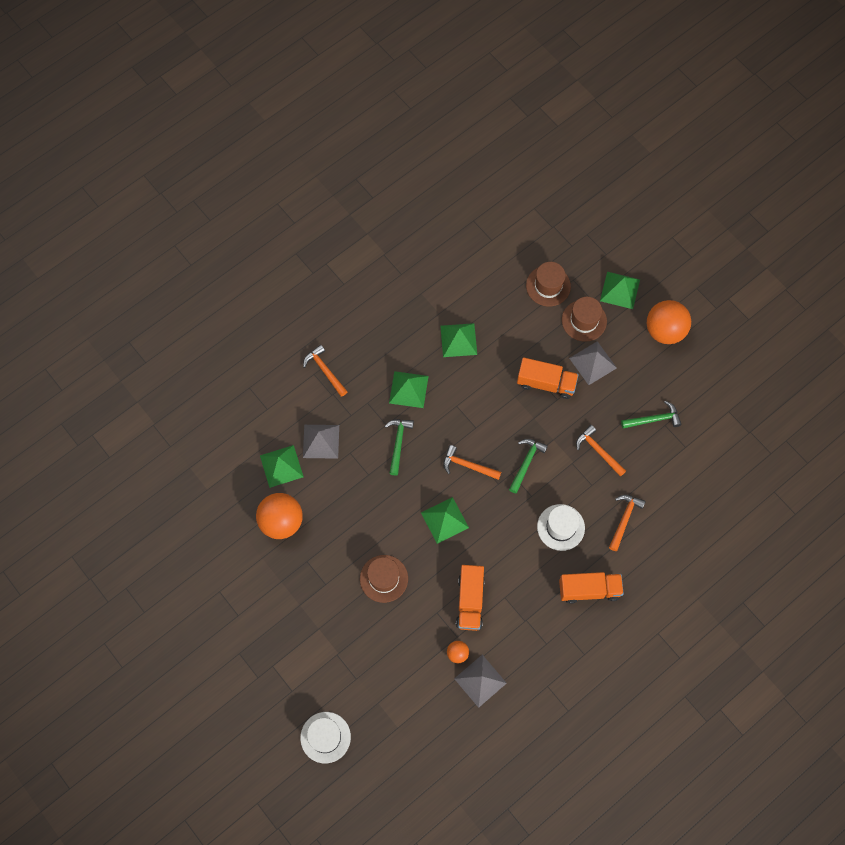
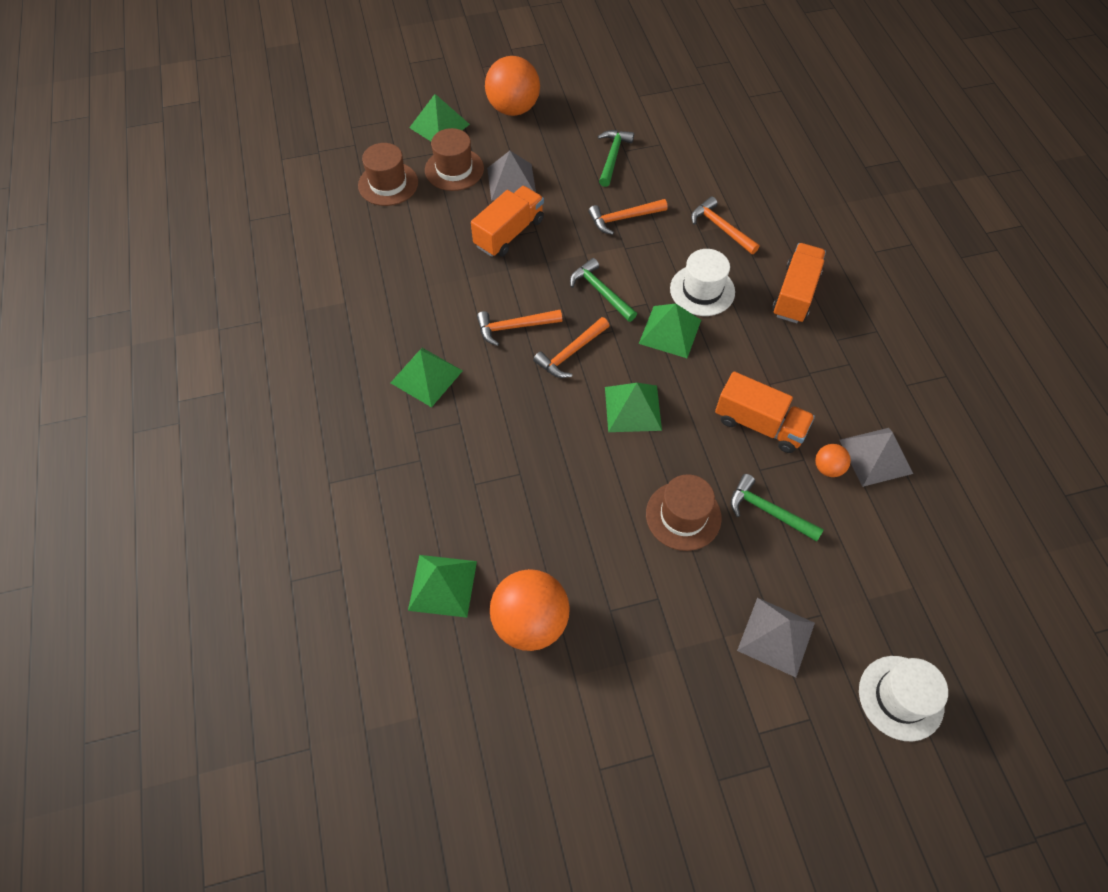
camera: 65 degrees left, 10 degrees down
orange hammer [303,345,348,397] -> orange hammer moved to [477,310,562,346]
grey pyramid [303,425,339,459] -> grey pyramid moved to [737,598,815,677]
green hammer [385,419,414,476] -> green hammer moved to [731,474,824,542]
green pyramid [440,323,477,357] -> green pyramid moved to [639,304,701,358]

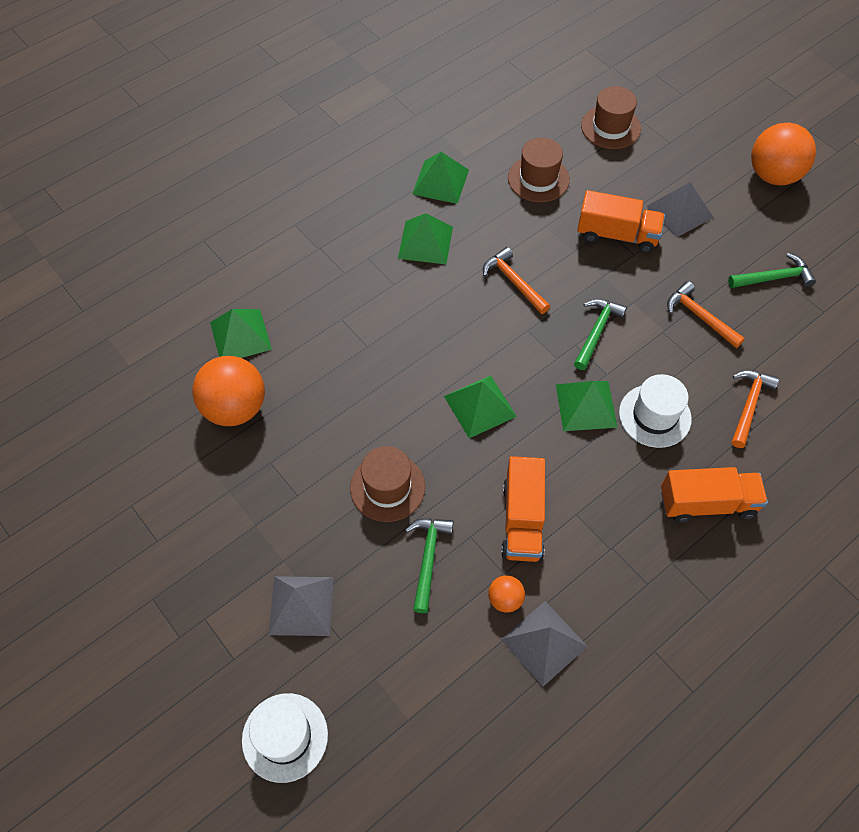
camera: 65 degrees right, 0 degrees up
green pyramid [409,94,470,141] -> green pyramid moved to [412,152,469,204]
brown hat [425,128,484,191] -> brown hat moved to [508,138,570,202]
orange hammer [533,317,609,378] -> none

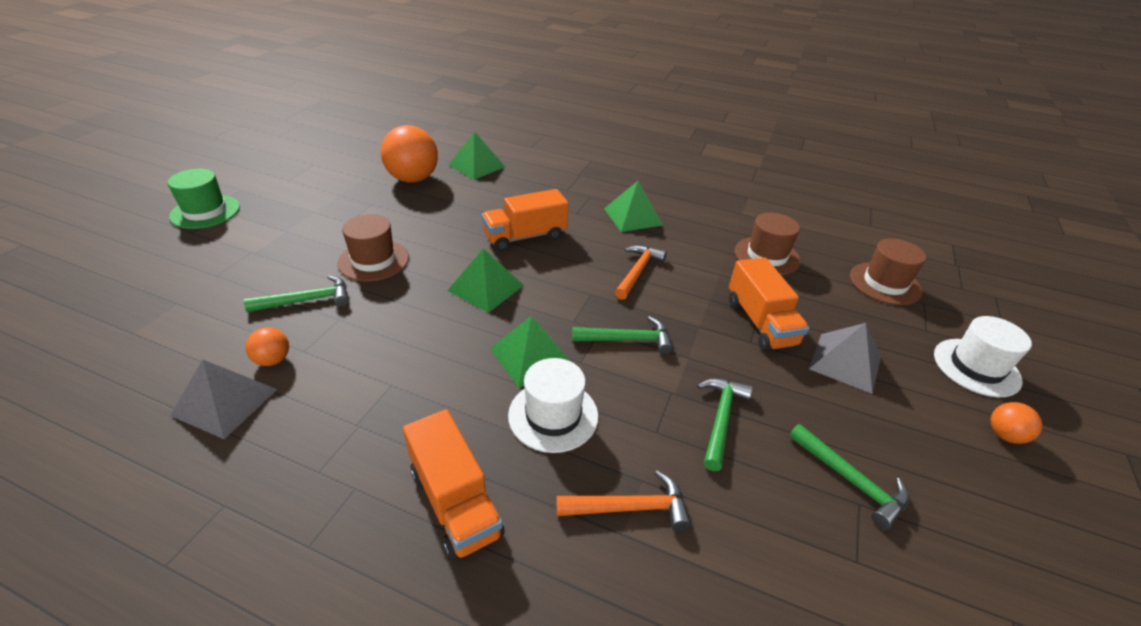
camera: 60 degrees right, 20 degrees down
white hat [242,693,328,783] -> white hat moved to [934,316,1032,397]
grey pyramid [268,576,334,636] -> none
green pyramid [412,152,469,204] -> none
orange truck [501,456,545,562] -> orange truck moved to [482,189,569,251]
orange hammer [667,281,745,348] -> green hammer [697,378,753,471]
orange ball [751,123,816,185] -> orange ball [991,402,1042,444], size x0.47
none -> green hat [167,169,240,229]

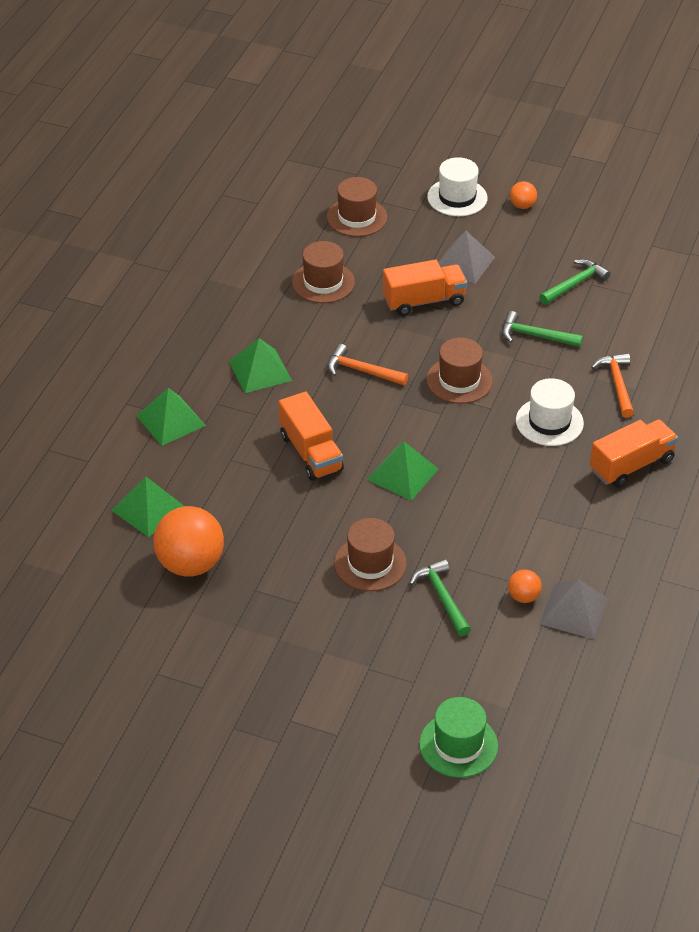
camera: 90 degrees left, 5 degrees up
green hat [167,169,240,229] -> green hat moved to [419,697,498,778]
green pyramid [490,316,570,388] -> green pyramid moved to [136,388,206,446]
green hammer [572,316,673,354] -> brown hat [426,338,493,404]

